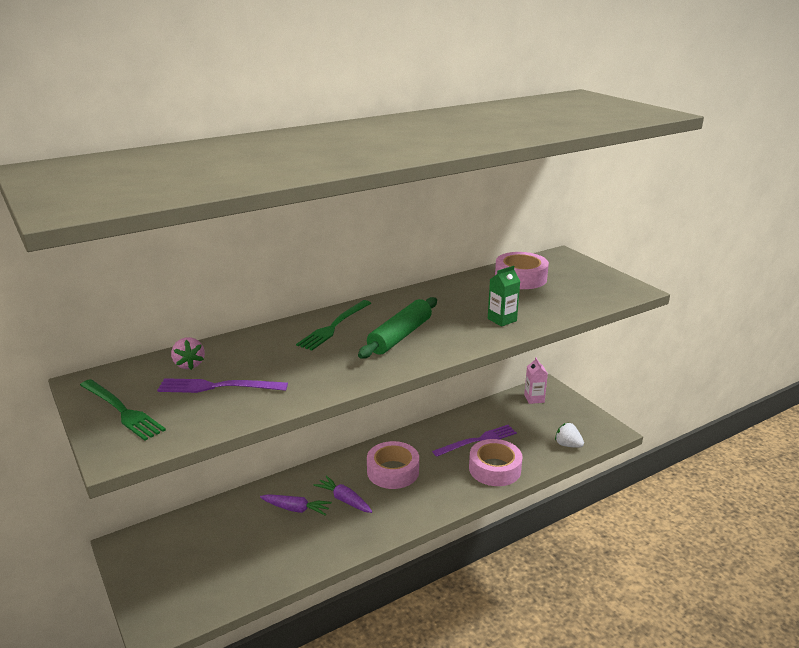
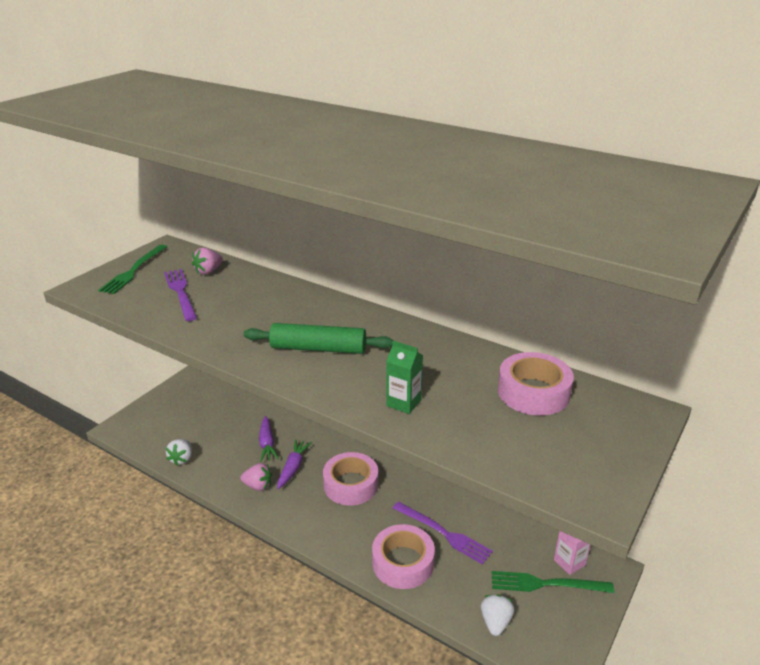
camera: 65 degrees right, 5 degrees up
green fork [296,300,371,351] -> green fork moved to [492,571,614,593]
none -> white strawberry [166,439,192,466]
none -> pink strawberry [240,463,272,491]

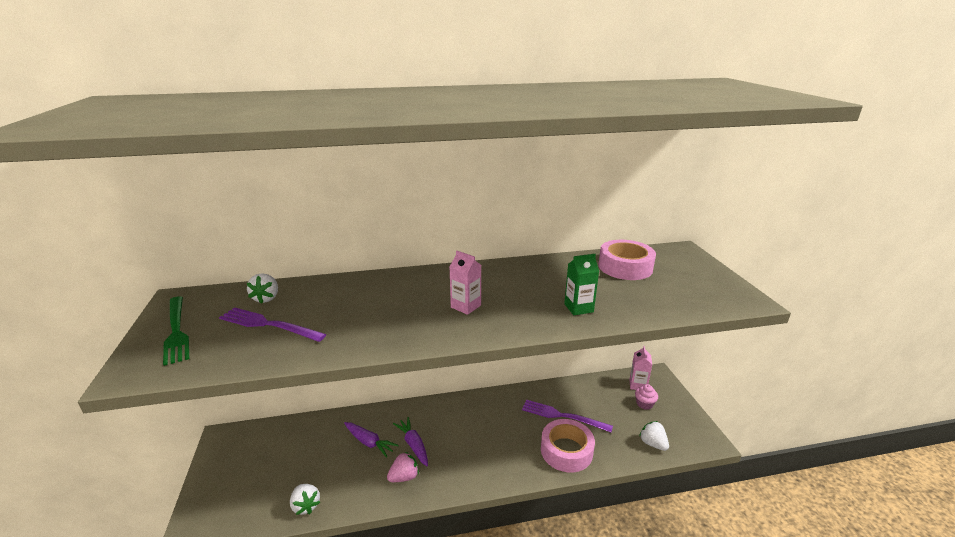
camera: 45 degrees left, 5 degrees down
pink strawberry [192,247,223,275] -> white strawberry [247,273,278,304]
green rolling pin [243,323,394,354] -> pink carton [450,251,481,315]
pink tape [323,452,378,506] -> none
purple fork [393,502,493,565] -> purple fork turned 150 degrees counterclockwise [522,400,613,432]
green fork [492,571,614,593] -> pink cupcake [635,384,658,410]

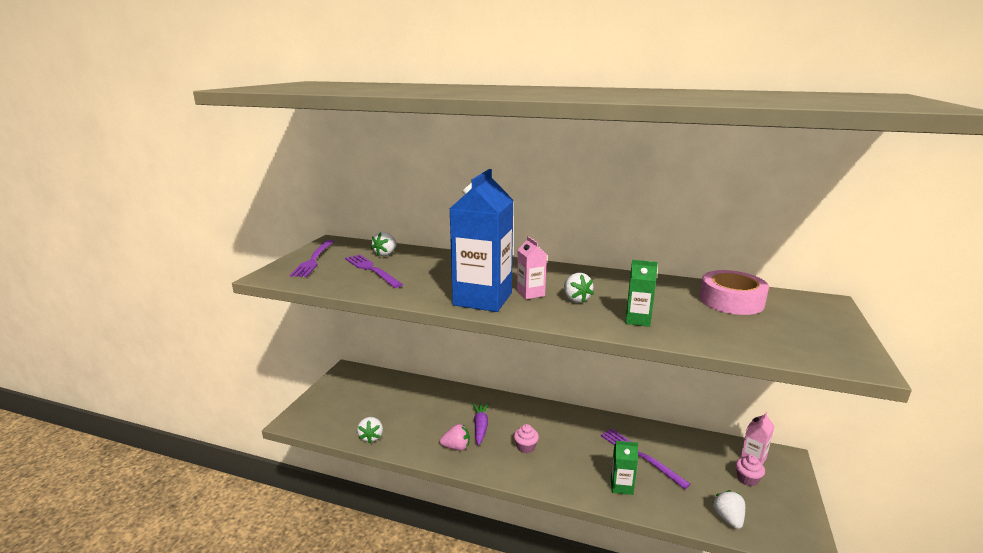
camera: 30 degrees right, 5 degrees down
green fork [163,296,189,366] -> purple fork [290,240,335,277]
purple carrot [344,422,399,458] -> none
pink tape [541,419,595,472] -> green carton [611,441,638,495]
none -> blue carton [450,169,514,312]
none -> pink cupcake [514,424,539,453]
none -> white strawberry [564,273,594,303]

